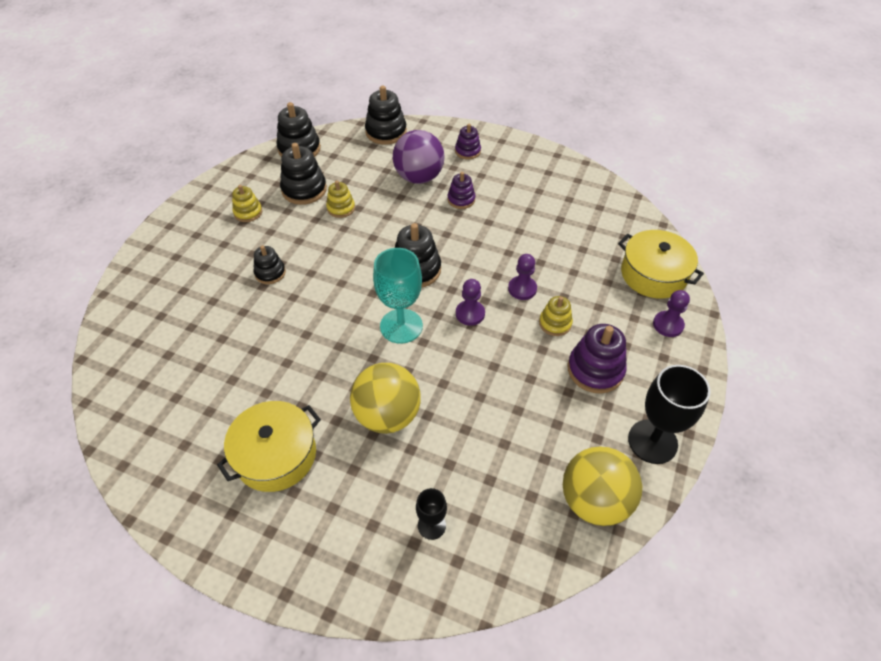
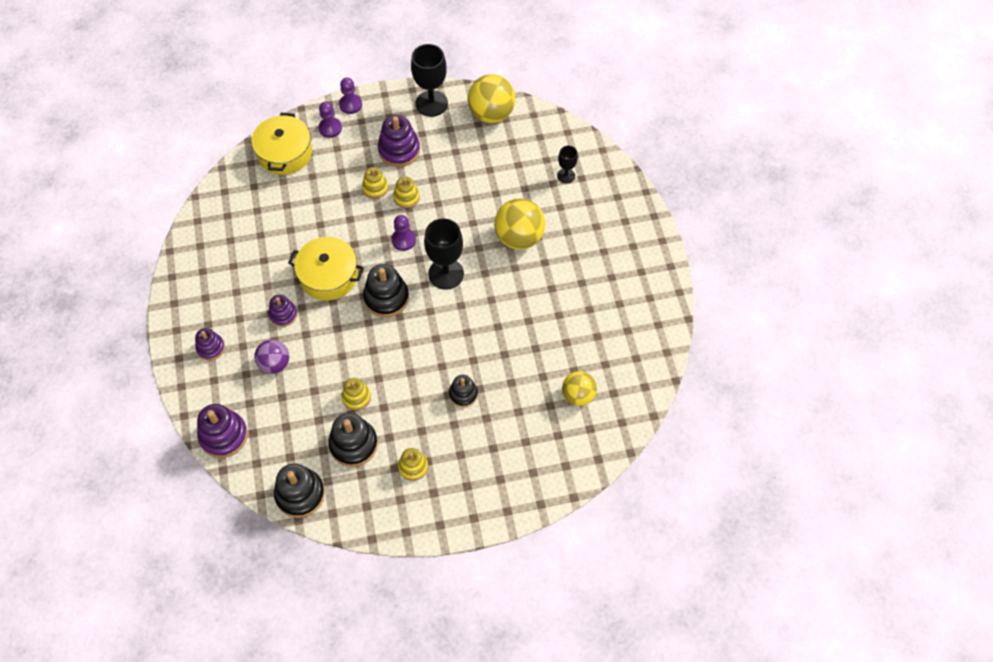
camera: 125 degrees left, 10 degrees up
yellow pot [217,401,321,492] -> yellow pot moved to [288,237,364,301]
black stacking toy [365,86,407,145] -> purple stacking toy [197,404,248,458]
turquoise goblet [373,248,423,344] -> black goblet [424,218,464,290]
purple ball [393,130,444,184] -> purple ball [254,340,289,374], size x0.64
purple pawn [508,254,537,300] -> purple pawn moved to [339,78,362,114]
none -> yellow stacking toy [393,177,420,208]
none -> yellow ball [562,371,597,406]

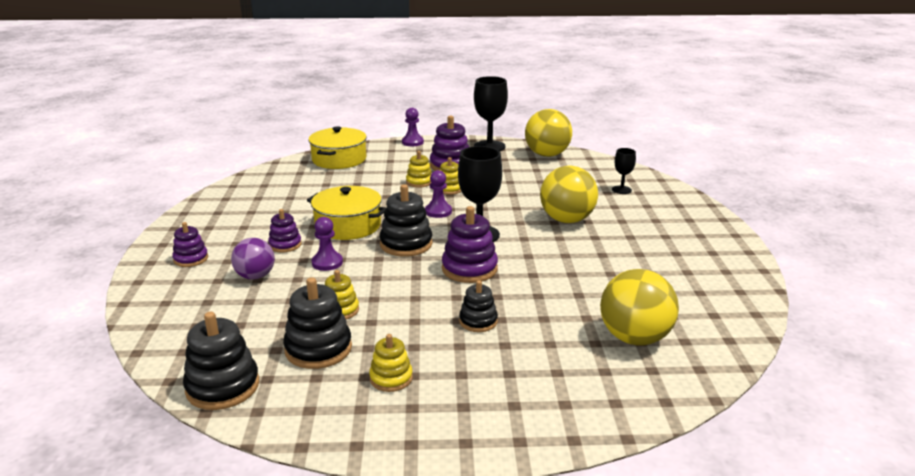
camera: 10 degrees right, 35 degrees down
purple stacking toy [197,404,248,458] -> purple stacking toy moved to [442,206,498,283]
purple pawn [318,102,342,138] -> purple pawn moved to [311,217,343,271]
yellow ball [562,371,597,406] -> yellow ball [600,269,679,345], size x1.57

